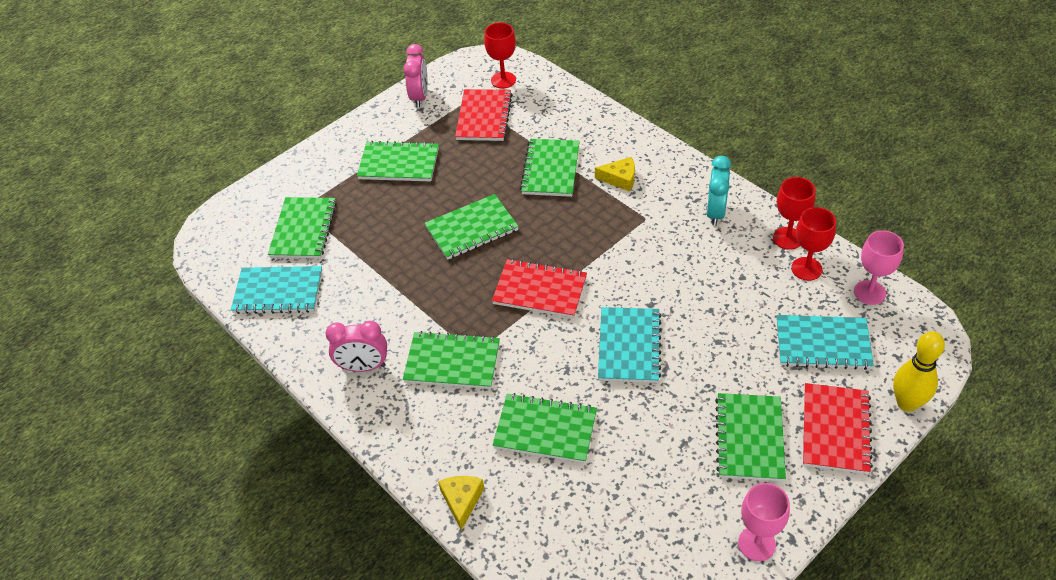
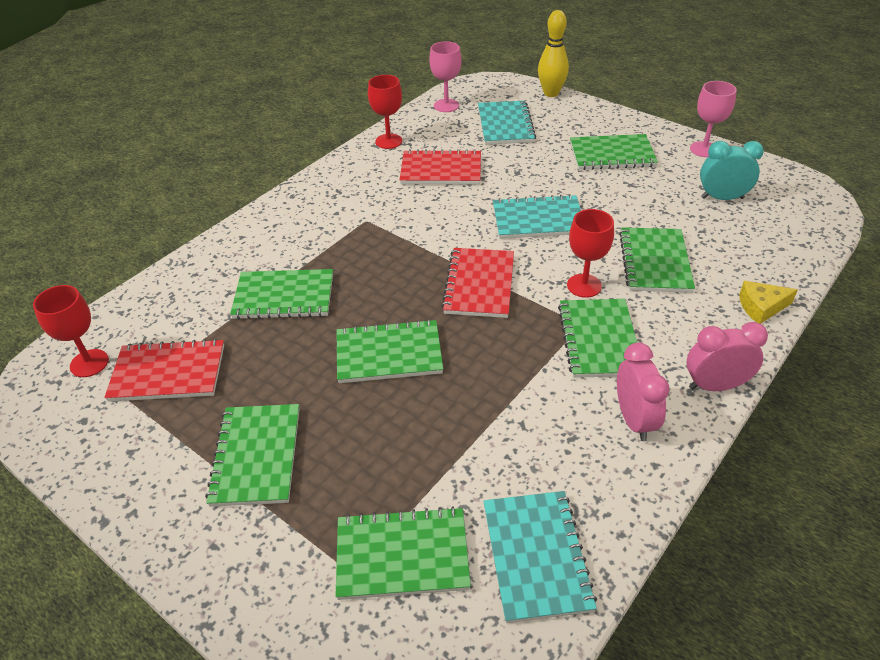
camera: 100 degrees left, 5 degrees down
pink clock [404,44,428,108] -> pink clock moved to [686,322,768,391]
green notebook [424,194,519,260] -> green notebook turned 60 degrees counterclockwise [337,319,443,383]
yellow cheese [595,157,635,192] -> none
turquoise clock [707,156,732,226] -> turquoise clock moved to [700,141,764,200]
red goblet [791,207,836,281] -> red goblet moved to [567,209,614,298]
red notebook [803,383,873,474] -> red notebook moved to [400,149,481,185]

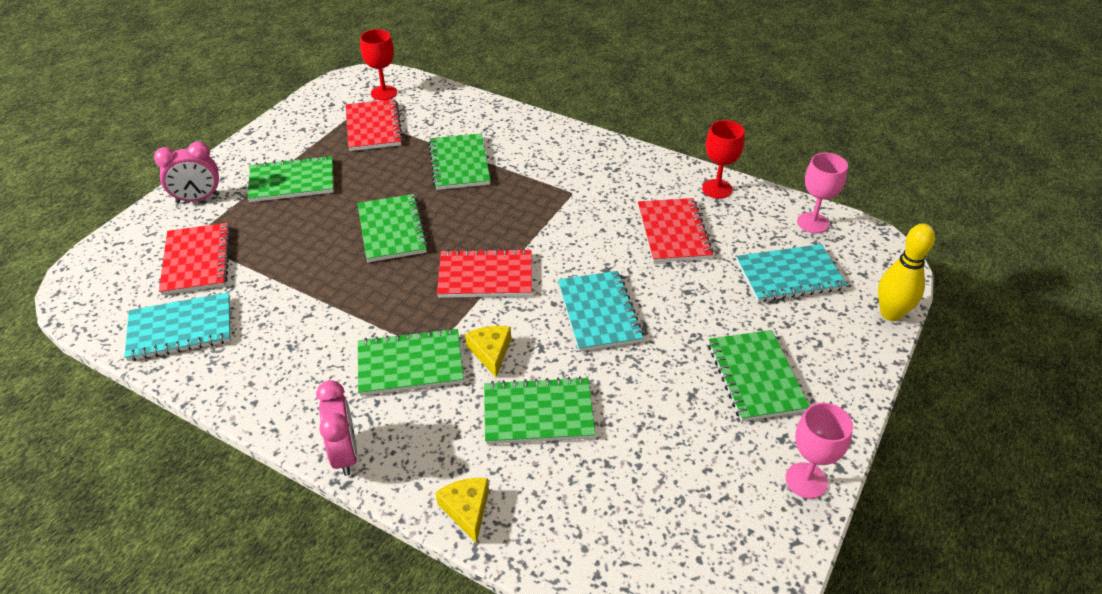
camera: 80 degrees right, 0 degrees up
green notebook [336,506,471,600] -> red notebook [159,223,231,295]
red goblet [567,209,614,298] -> yellow cheese [465,326,511,377]
pink clock [617,342,669,441] -> pink clock moved to [154,141,220,203]
turquoise clock [700,141,764,200] -> none

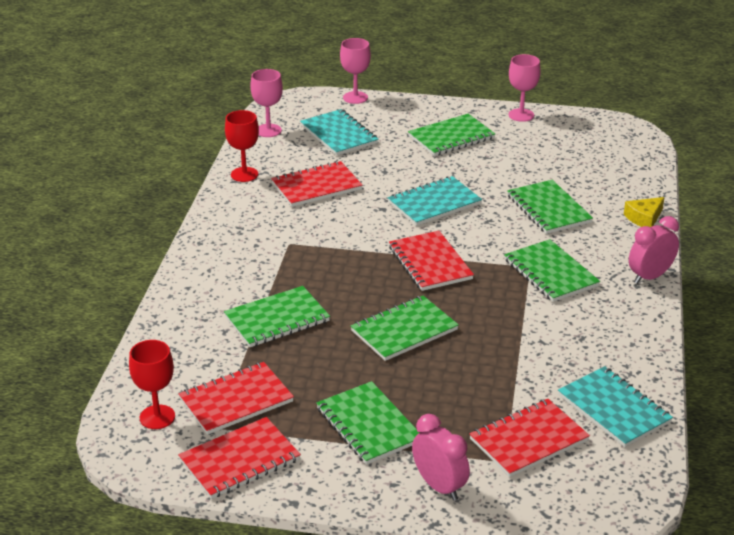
camera: 110 degrees left, 10 degrees down
yellow cheese [465,326,511,377] -> none
yellow bowling pin [878,223,935,321] -> pink goblet [340,38,371,104]
none -> red notebook [178,417,301,499]

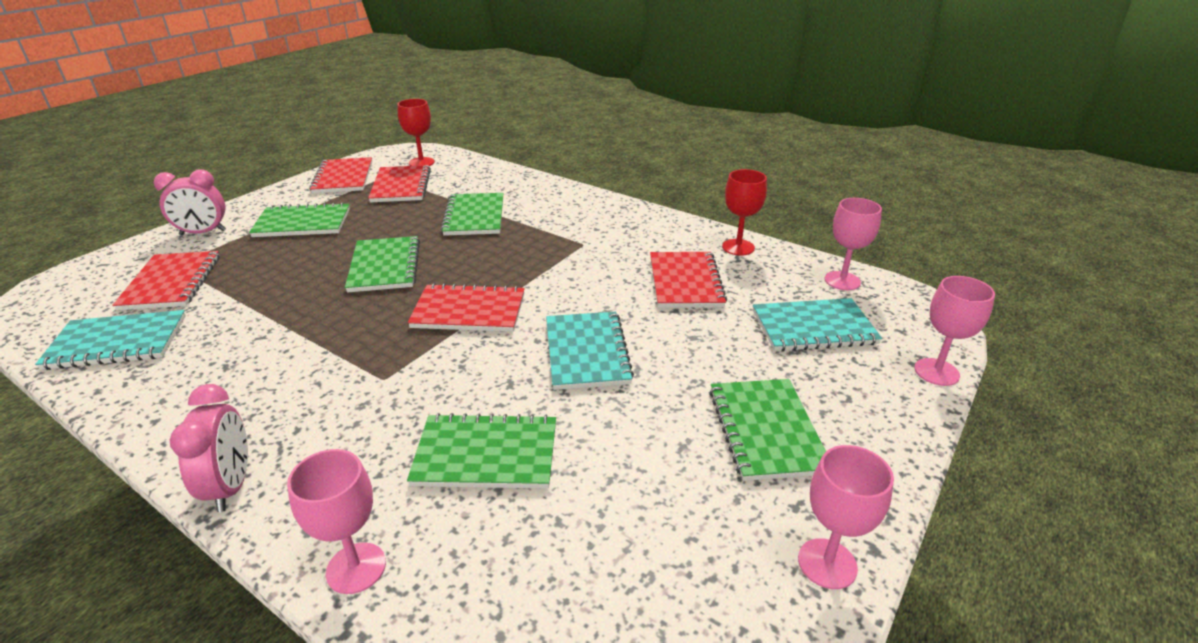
camera: 115 degrees right, 0 degrees up
green notebook [504,239,600,302] -> none
yellow cheese [624,197,665,227] -> pink goblet [287,449,386,594]

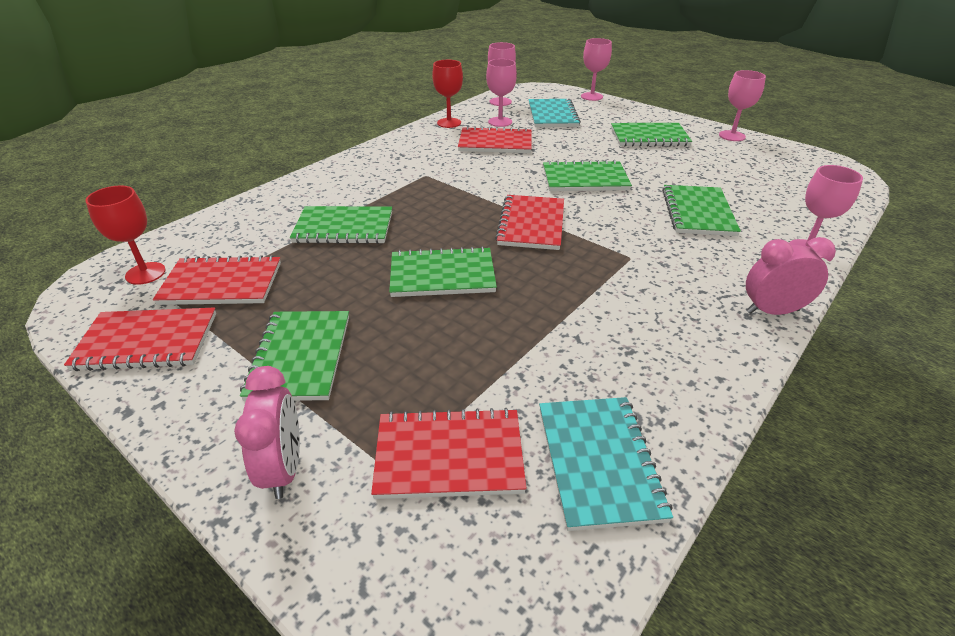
camera: 85 degrees left, 5 degrees up
turquoise notebook [546,312,634,390] -> green notebook [543,160,632,191]
none -> pink goblet [486,59,517,127]

